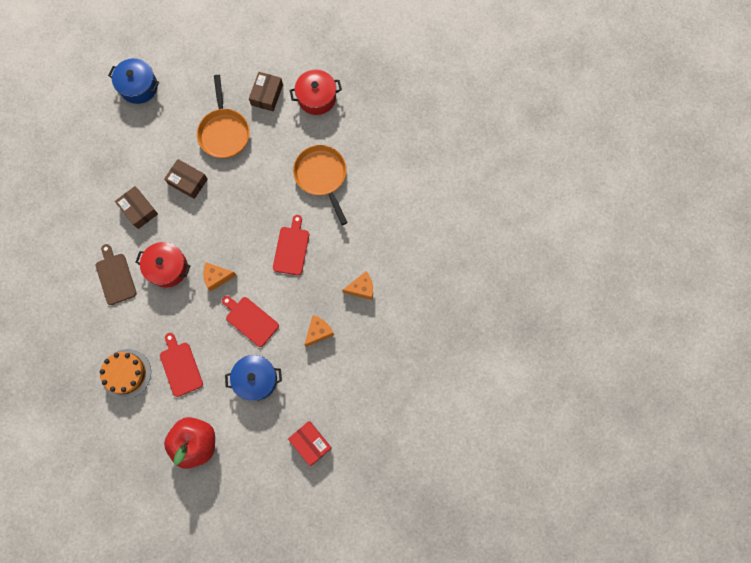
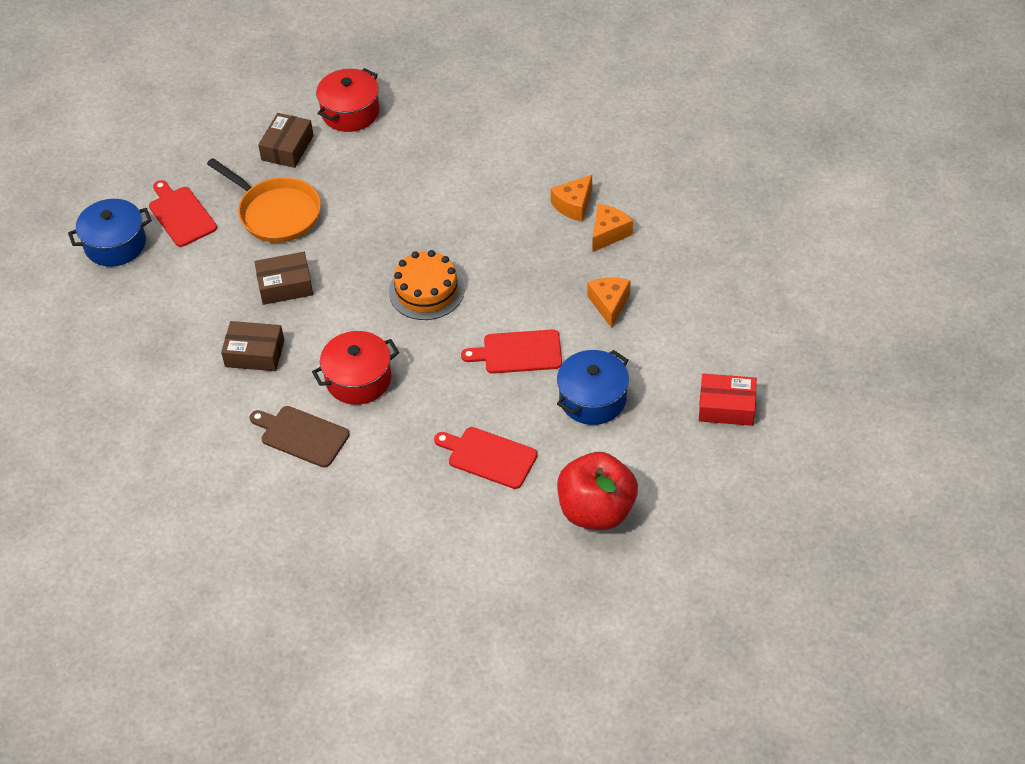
camera: 40 degrees left, 25 degrees down
orange cake [100,349,151,399] -> orange cake moved to [389,250,465,320]
orange cheese [203,262,236,291] -> orange cheese moved to [551,175,592,222]
brown box [249,72,283,111] -> brown box turned 45 degrees clockwise [258,113,314,168]
red cutting board [273,215,309,275] -> red cutting board moved to [149,180,217,247]
orange pan [293,145,348,225] -> none

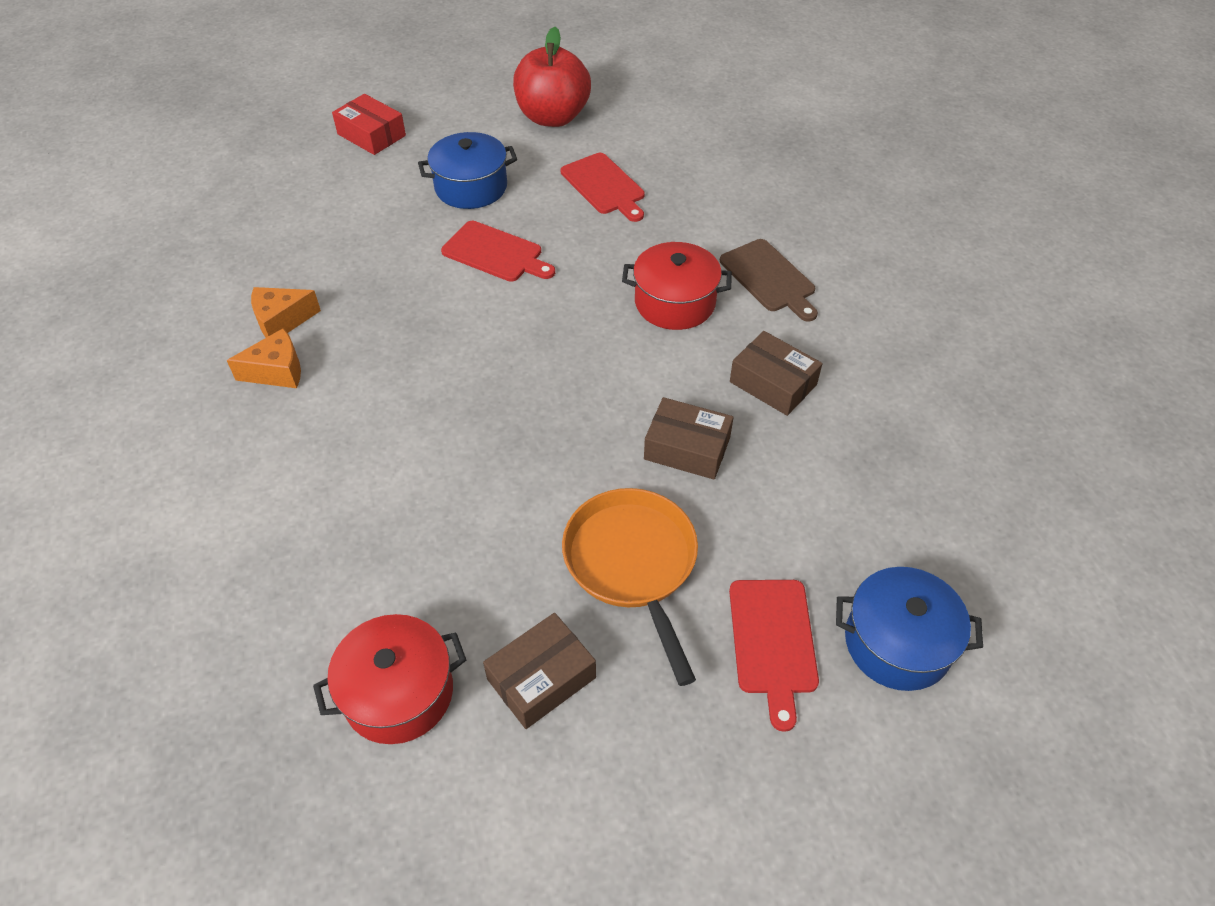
camera: 150 degrees left, 0 degrees up
orange cake [389,250,465,320] -> none
orange cheese [588,278,630,328] -> none

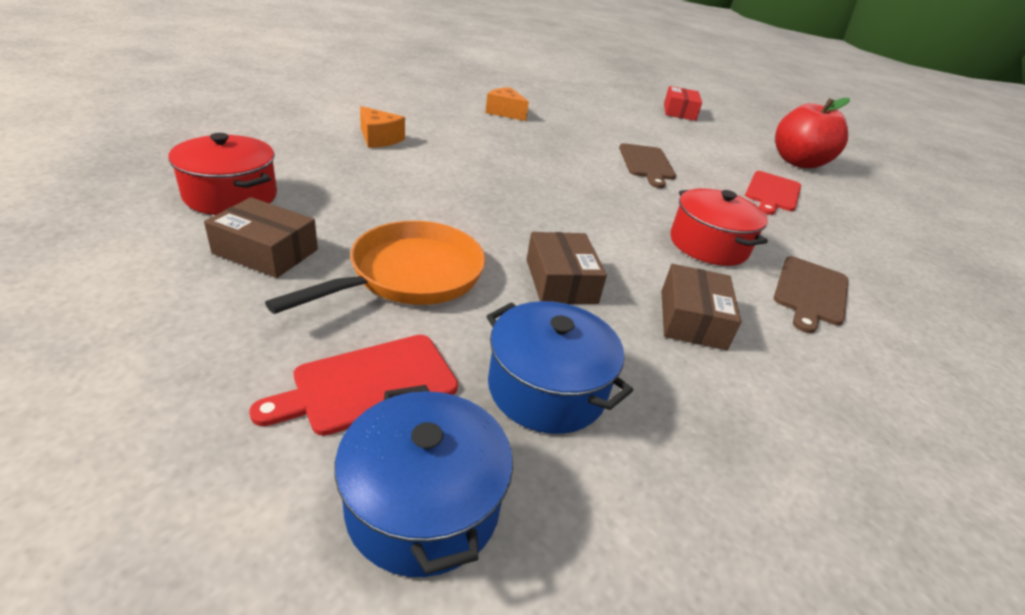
camera: 55 degrees right, 15 degrees down
orange cheese [227,328,301,388] -> orange cheese moved to [360,106,405,148]
blue pot [418,132,517,209] -> blue pot moved to [486,301,633,434]
red cutting board [441,221,555,282] -> brown cutting board [619,143,676,188]

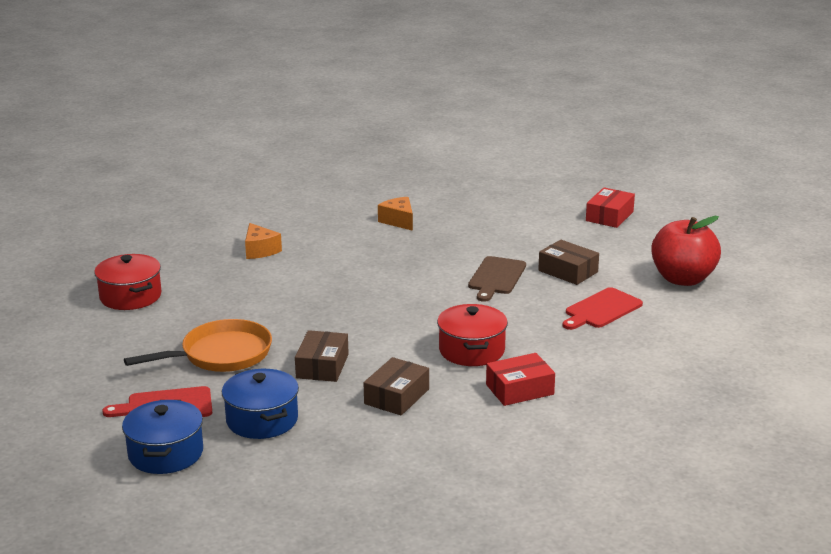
camera: 25 degrees right, 10 degrees down
brown box [204,197,318,278] -> brown box moved to [538,240,599,285]
brown cutting board [774,256,848,333] -> red box [486,353,555,406]

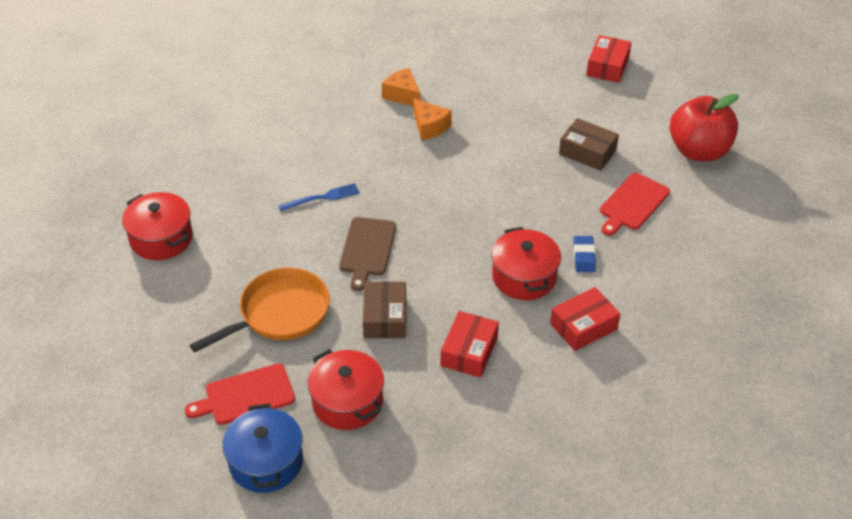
camera: 10 degrees left, 20 degrees up
blue pot [222,369,299,439] -> red pot [307,349,384,430]
orange cheese [245,223,282,259] -> orange cheese moved to [414,98,452,140]
brown box [364,357,429,415] -> red box [440,311,499,378]
brown cutting board [468,256,526,302] -> brown cutting board moved to [339,217,396,291]
none -> blue fork [278,183,360,211]
none -> blue eraser [573,236,596,272]

